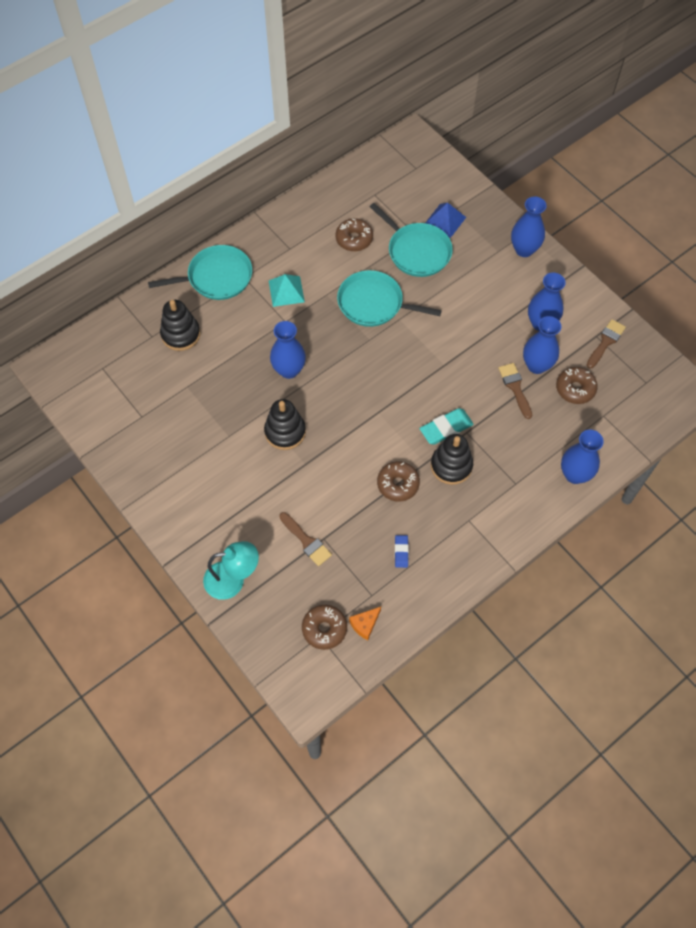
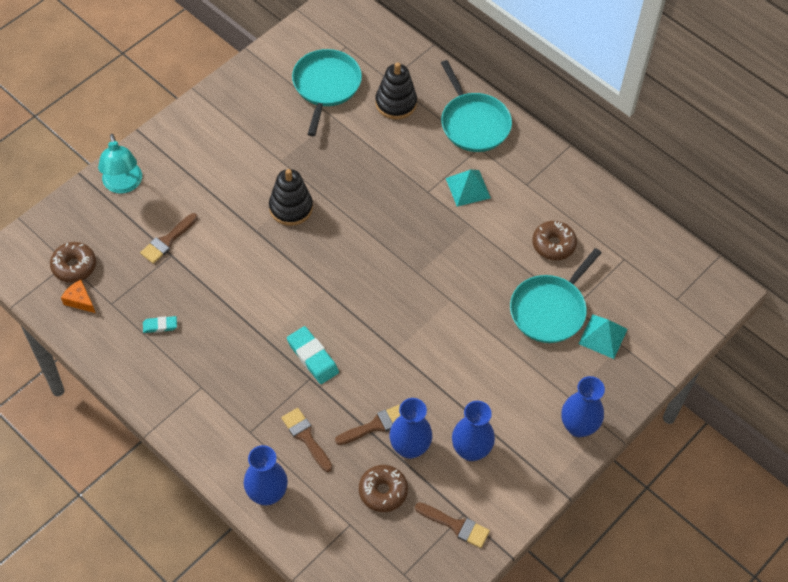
camera: 80 degrees right, 5 degrees down
blue vase [270,321,306,379] -> none
turquoise pan [337,270,442,327] -> turquoise pan moved to [292,49,362,136]
brown donut [377,461,420,502] -> none
blue eraser [395,535,409,568] -> turquoise eraser [143,316,177,333]
blue pyramid [425,203,466,238] -> turquoise pyramid [578,314,628,359]
black stacking toy [431,434,473,485] -> none
none -> brown brush [281,408,332,472]

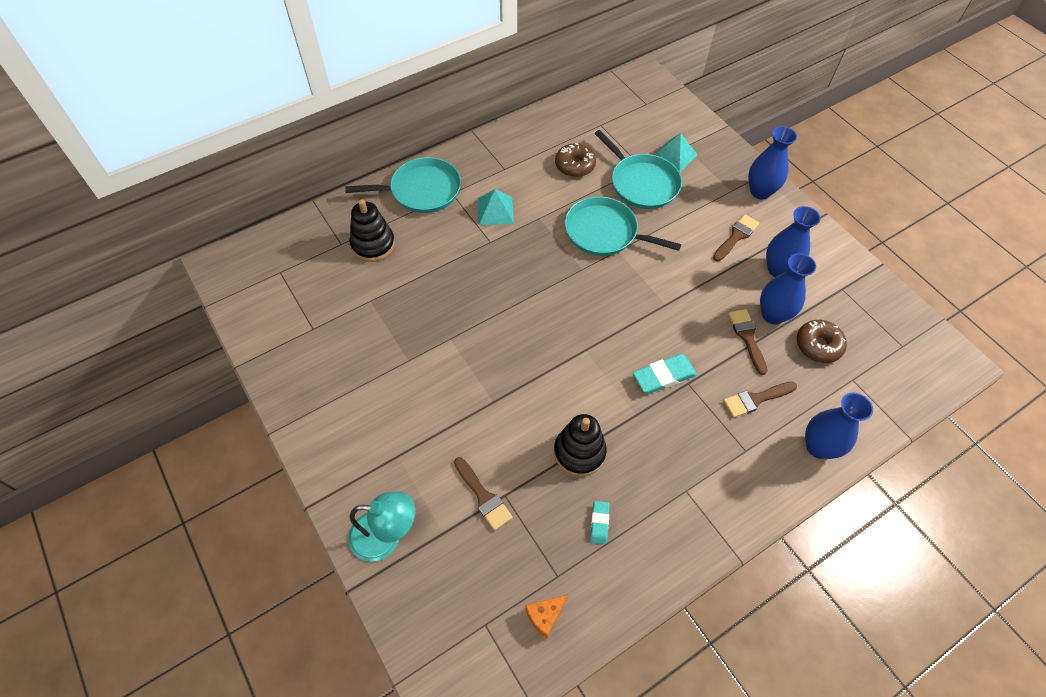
camera: 75 degrees left, 0 degrees up
brown donut [50,242,96,283] -> none
black stacking toy [269,169,313,226] -> black stacking toy moved to [554,414,607,477]
turquoise pan [292,49,362,136] -> turquoise pan moved to [565,196,681,256]
brown brush [415,502,490,548] -> brown brush moved to [713,214,760,261]

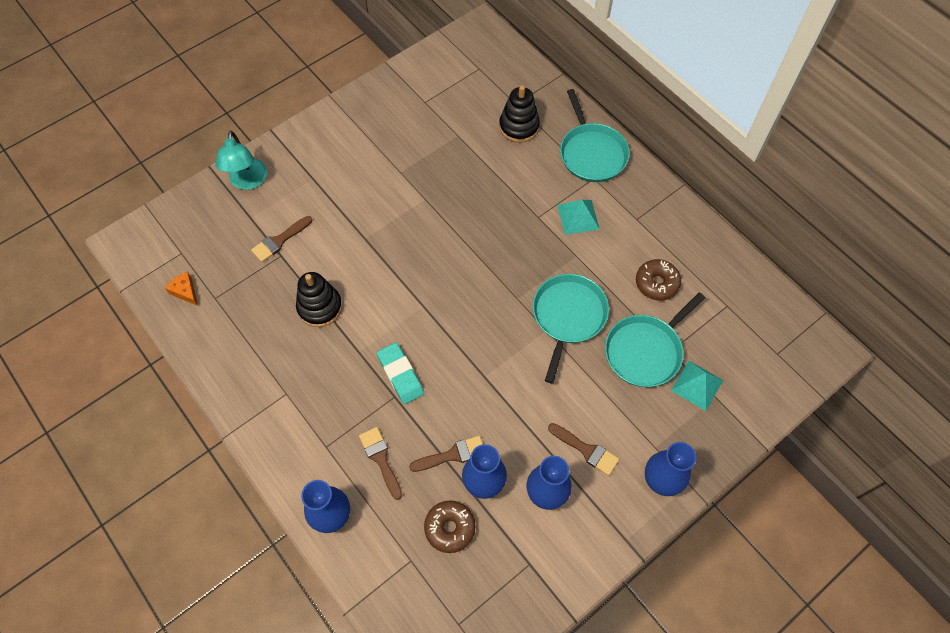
camera: 85 degrees right, 5 degrees up
turquoise eraser [590,501,609,544] -> none

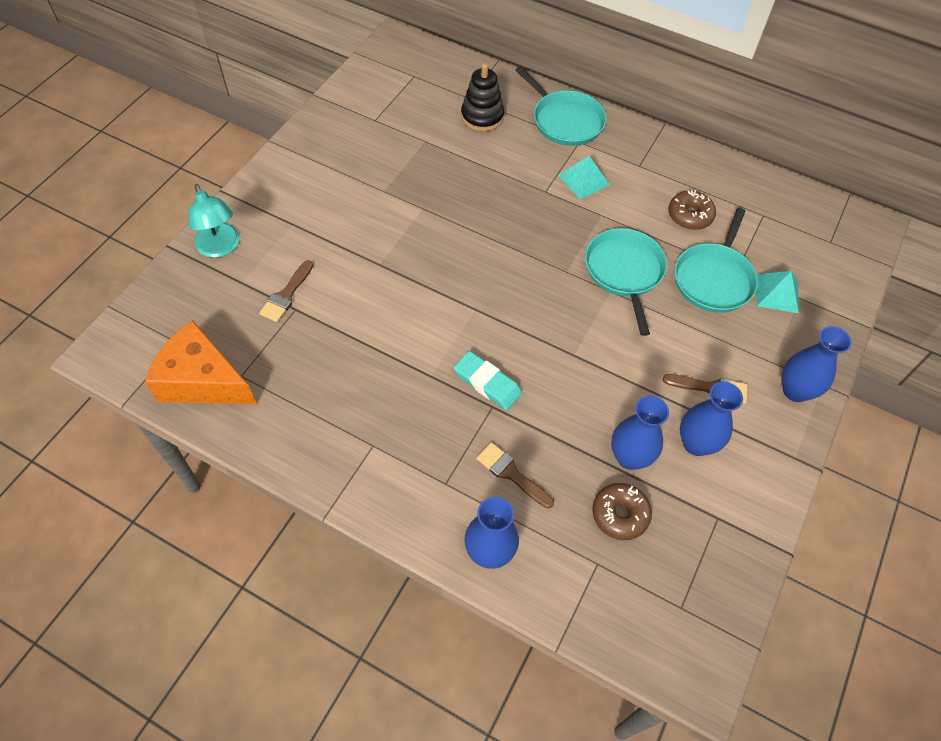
camera: 25 degrees left, 5 degrees down
orange cheese [165,272,198,306] -> orange cheese [145,320,256,404], size x2.42
black stacking toy [296,272,342,327] -> none
brown brush [409,436,483,472] -> none

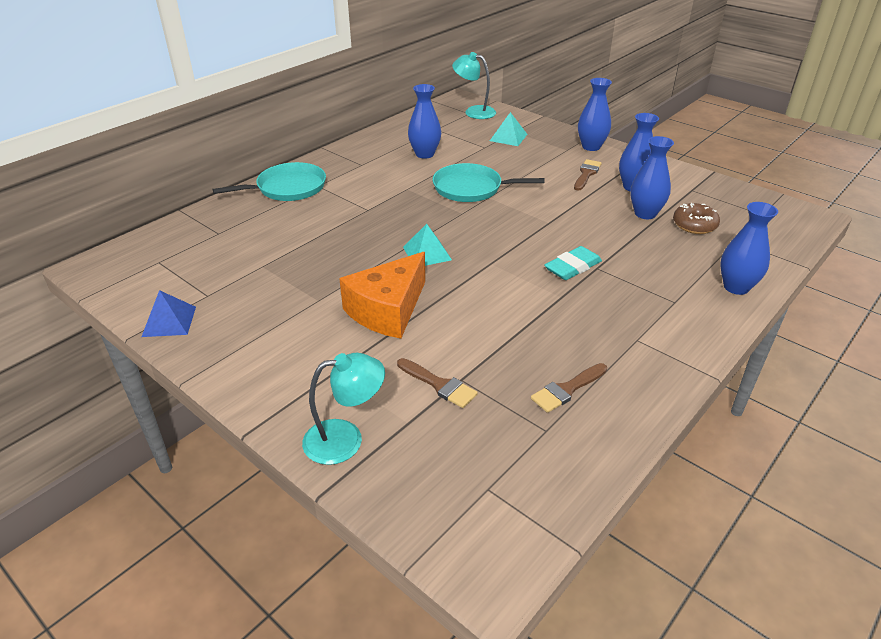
camera: 75 degrees left, 20 degrees down
orange cheese [145,320,256,404] -> orange cheese moved to [339,252,425,339]
black stacking toy [461,63,504,132] -> none
brown brush [476,442,554,508] -> brown brush moved to [531,363,607,413]
turquoise pyramid [558,156,610,199] -> turquoise pyramid moved to [403,224,452,266]
brown donut [668,190,716,230] -> blue vase [408,84,441,159]
turquoise pan [674,208,758,313] -> none
none -> blue pyramid [142,290,196,337]
none -> turquoise lamp [452,52,496,119]

